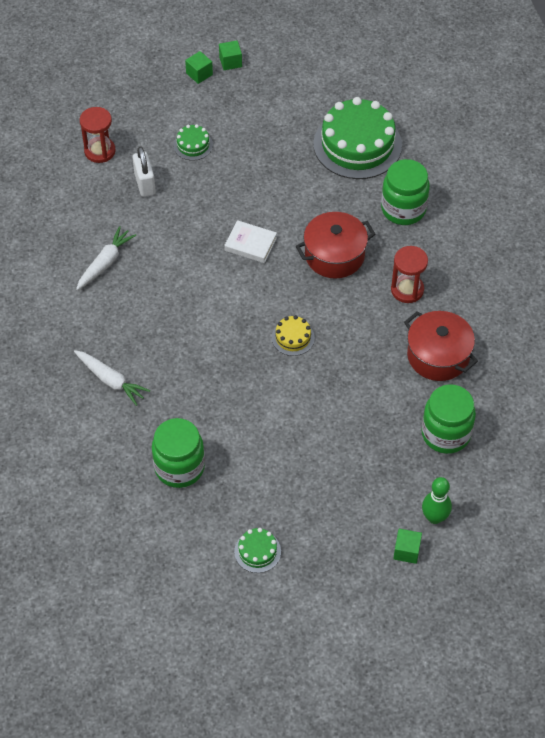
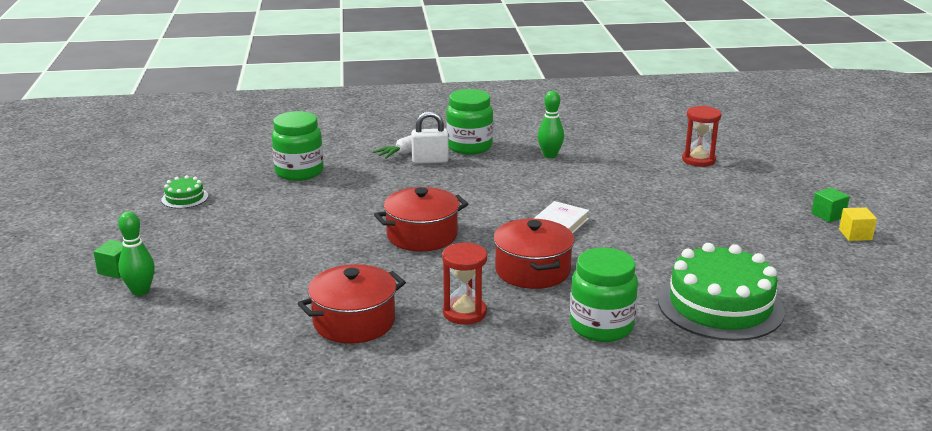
camera: 100 degrees right, 30 degrees down
white carrot [76,226,136,290] -> green bowling pin [538,91,564,158]
white padlock [133,146,156,197] -> white padlock moved to [411,111,449,164]
green cake [173,124,213,161] -> none
green cube [219,40,242,70] -> yellow cube [839,207,877,241]
yellow cake [272,315,315,356] -> red pot [374,187,468,252]
green jar [421,384,476,454] -> green jar moved to [446,89,493,155]

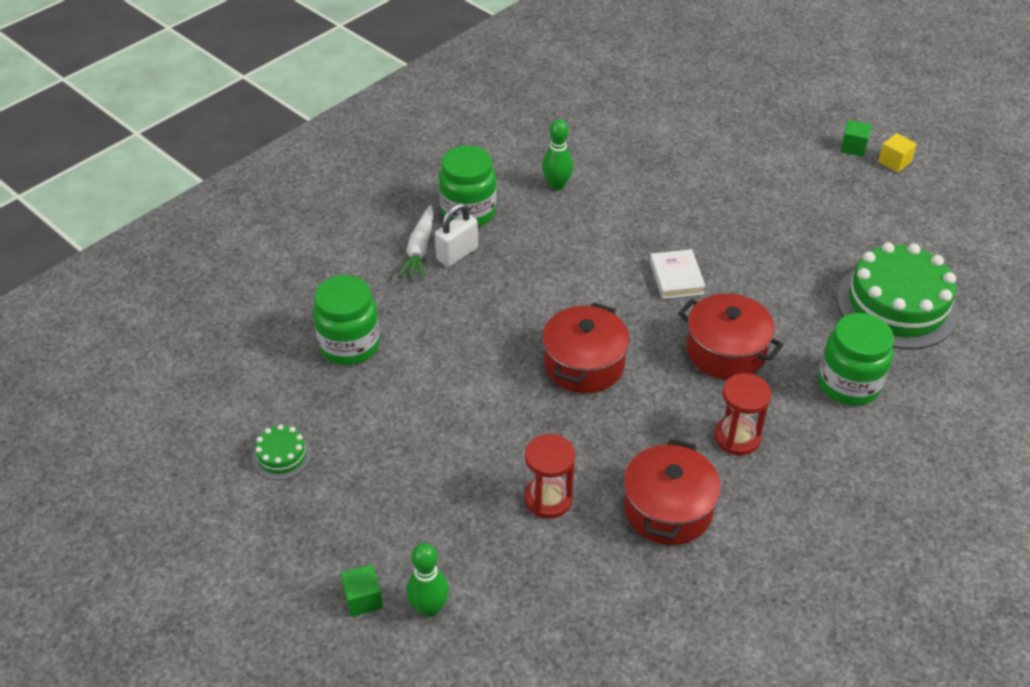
camera: 40 degrees left, 20 degrees up
red hourglass [682,106,721,167] -> red hourglass moved to [524,434,575,519]

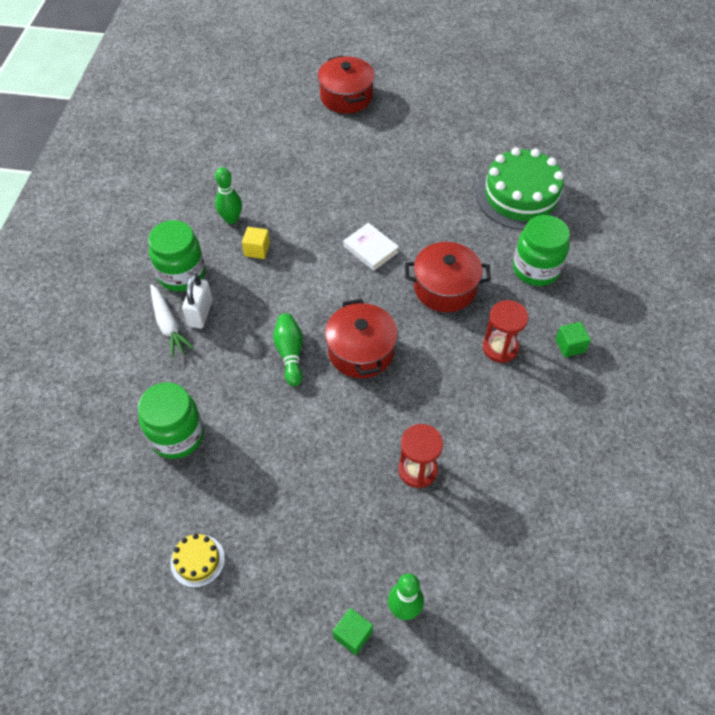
camera: 35 degrees left, 10 degrees up
green cake [252,424,312,480] -> yellow cake [171,534,225,588]
red pot [623,439,721,545] -> red pot moved to [318,55,375,113]
green cube [840,120,872,157] -> green cube moved to [555,322,591,358]
yellow cube [878,133,917,172] -> yellow cube moved to [242,227,270,259]
none -> green bowling pin [273,313,303,386]

